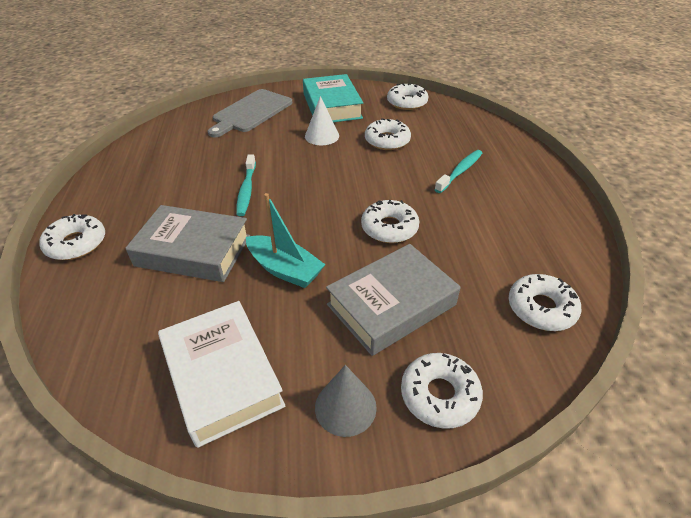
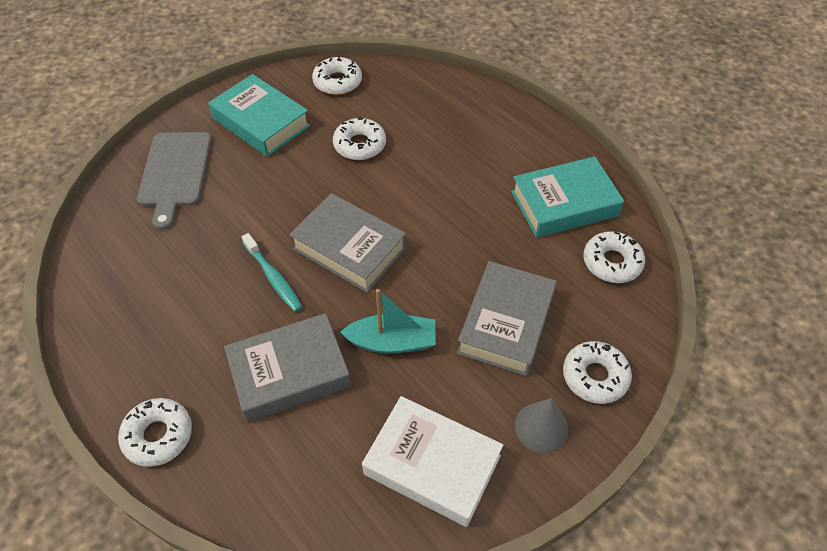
camera: 35 degrees left, 10 degrees up
white cone [305,96,339,145] -> none
white donut [361,200,419,243] -> none
turquoise toothbrush [434,150,482,193] -> none
none -> grey book [289,193,406,293]
none -> turquoise book [511,156,624,238]

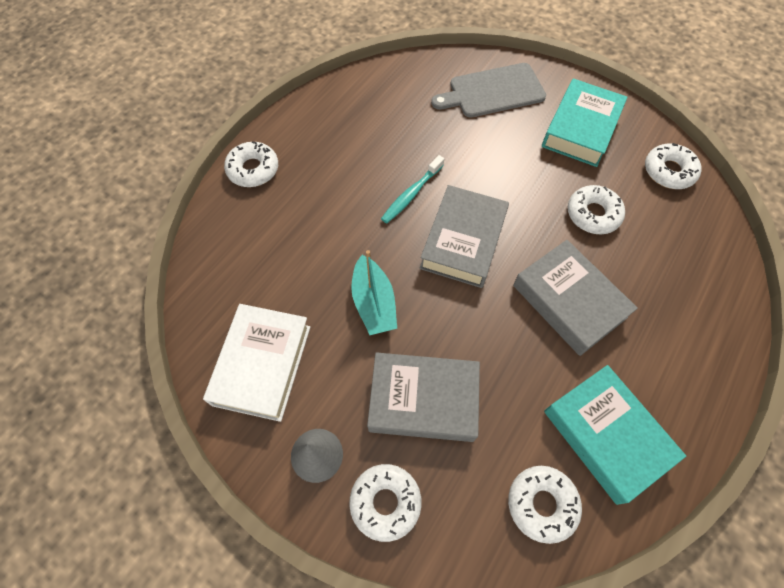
camera: 75 degrees right, 10 degrees up
grey book [224,313,351,422] -> grey book moved to [513,240,638,356]

